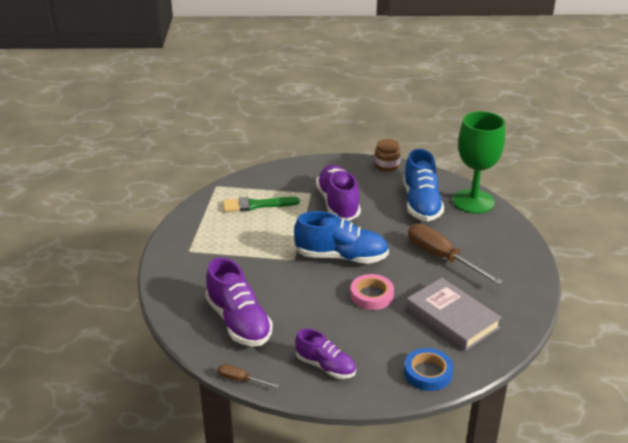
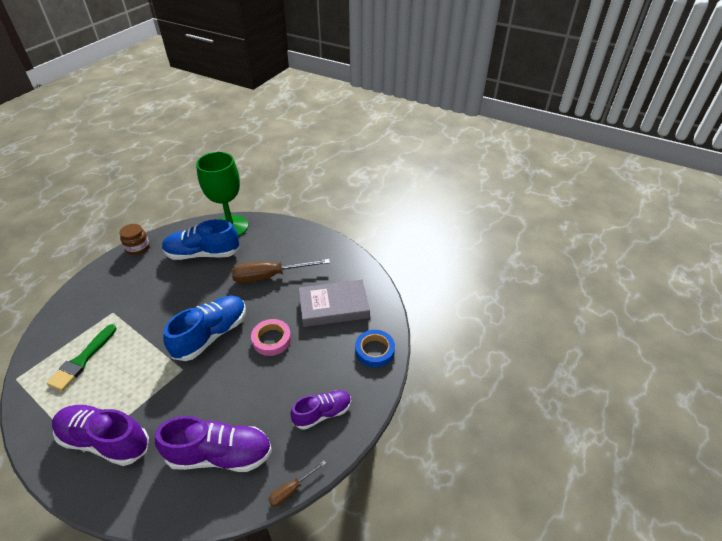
camera: 60 degrees left, 10 degrees up
purple shoe [316,165,361,221] -> purple shoe moved to [52,405,149,466]
blue shoe [403,149,444,221] -> blue shoe turned 150 degrees clockwise [162,219,240,260]

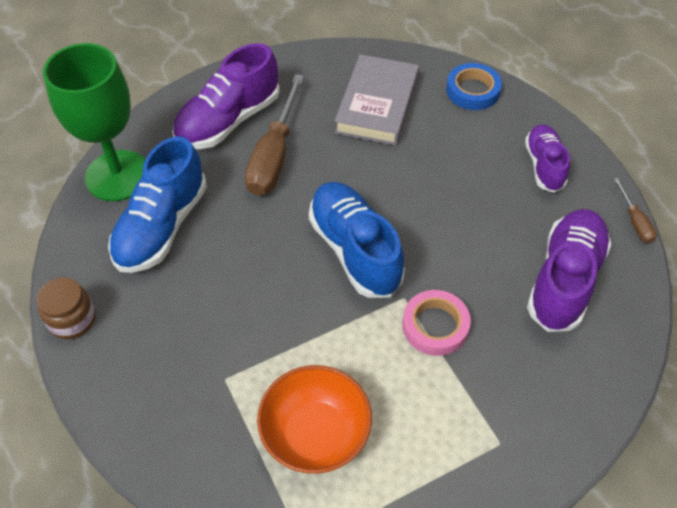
camera: 65 degrees left, 10 degrees up
green brush [47,324,116,391] -> orange bowl [257,365,372,474]
purple shoe [52,405,149,466] -> purple shoe moved to [172,43,280,149]
pink tape [251,319,291,356] -> pink tape moved to [402,290,471,356]

